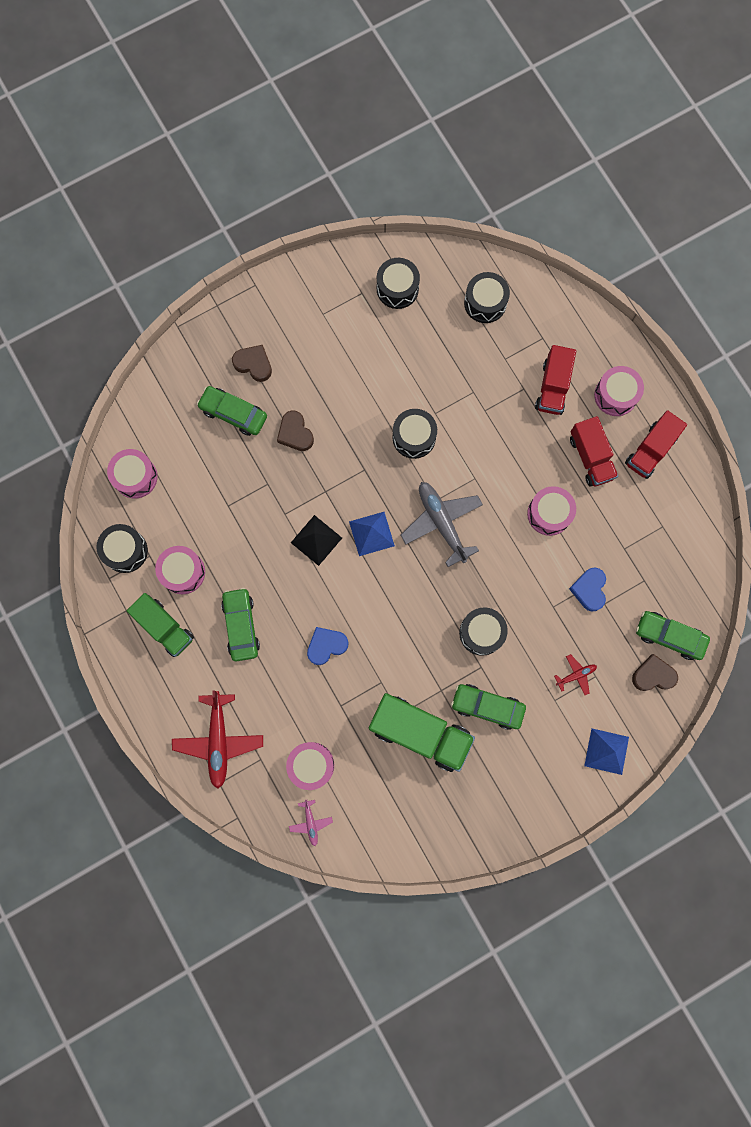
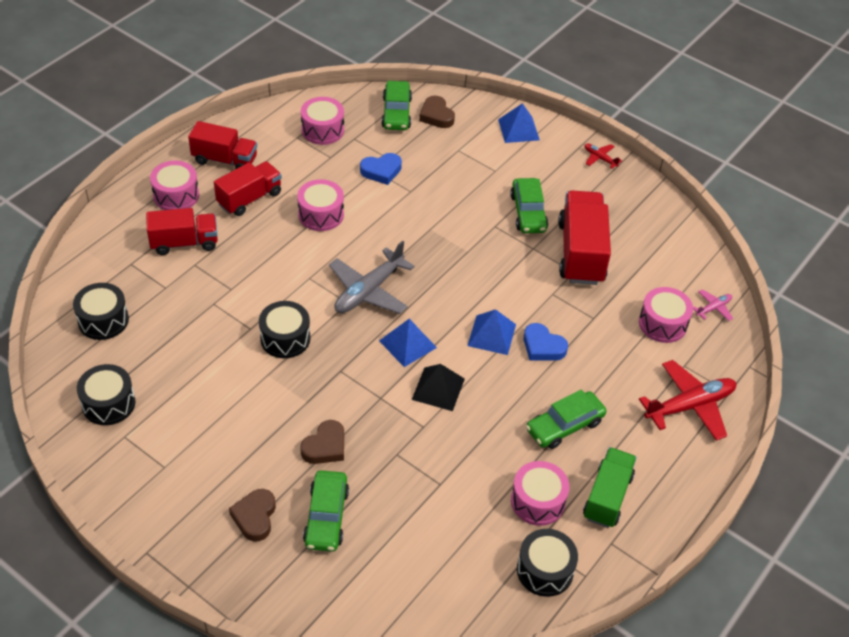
camera: 115 degrees left, 30 degrees down
pink drum [107,449,158,499] -> pink drum moved to [301,97,344,145]
green truck [369,693,475,772] -> red truck [558,190,611,285]
black drum [459,607,508,656] -> none
red plane [554,654,597,695] -> red plane moved to [585,143,622,169]
none -> blue pyramid [467,309,516,355]

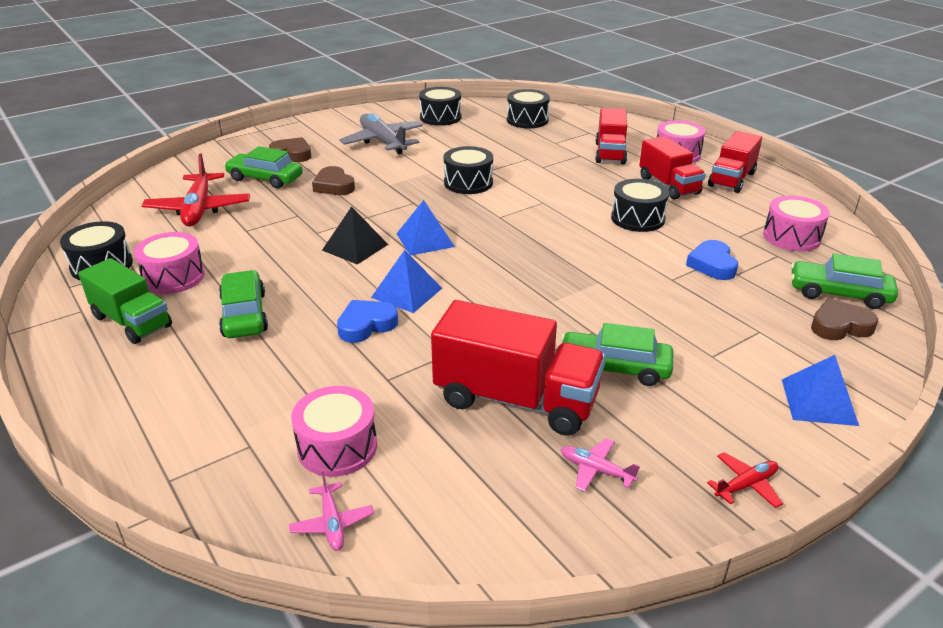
camera: 110 degrees right, 15 degrees down
pink drum [297,179,344,231] -> black drum [611,179,669,232]
grey plane [329,241,415,314] -> grey plane moved to [340,114,423,155]
red plane [639,360,736,441] -> red plane moved to [142,154,250,227]
none -> pink plane [561,438,640,492]

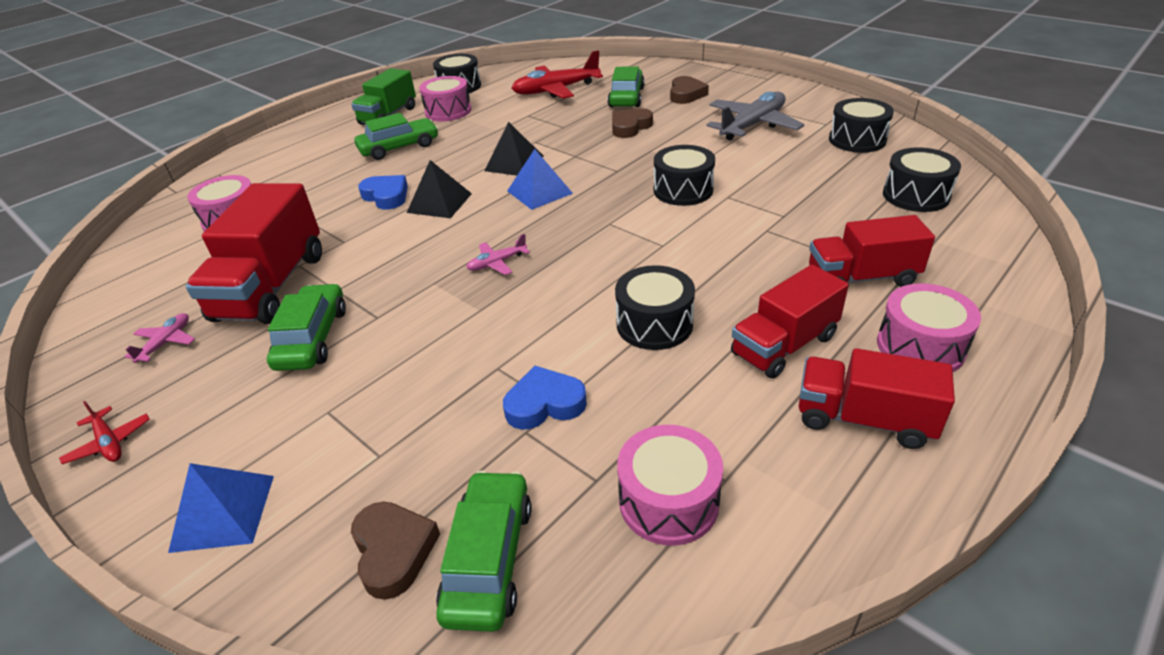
camera: 80 degrees right, 5 degrees up
pink plane [289,471,374,551] -> pink plane moved to [466,234,530,275]
blue pyramid [371,250,442,313] -> black pyramid [407,160,472,218]

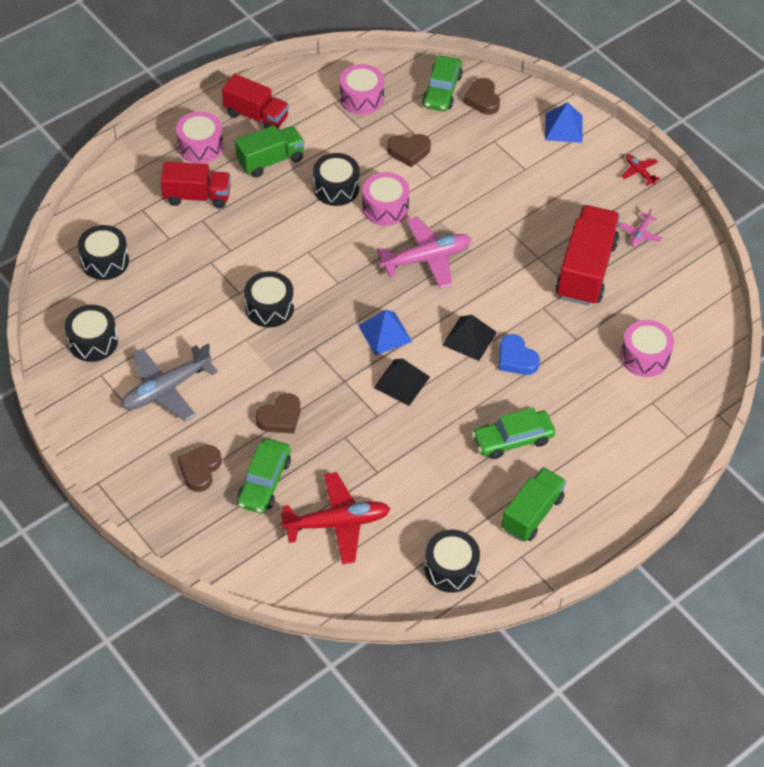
camera: 175 degrees left, 15 degrees up
green car [267,283,346,371] -> none
pink drum [419,76,471,121] -> pink drum moved to [362,172,410,226]
pink plane [466,234,530,275] -> pink plane [377,216,471,289], size x2.09
blue heart [503,366,587,430] -> brown heart [387,134,431,167]
red truck [731,265,849,379] -> green truck [235,125,304,177]

